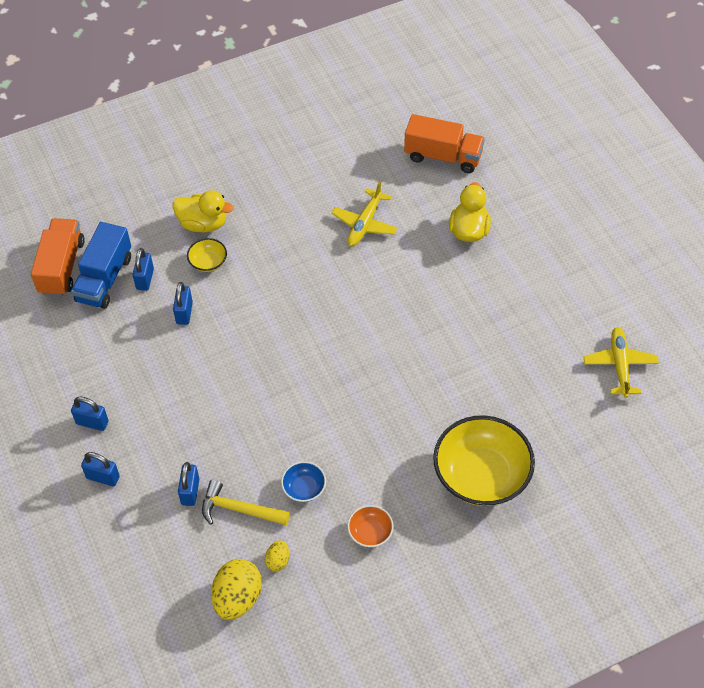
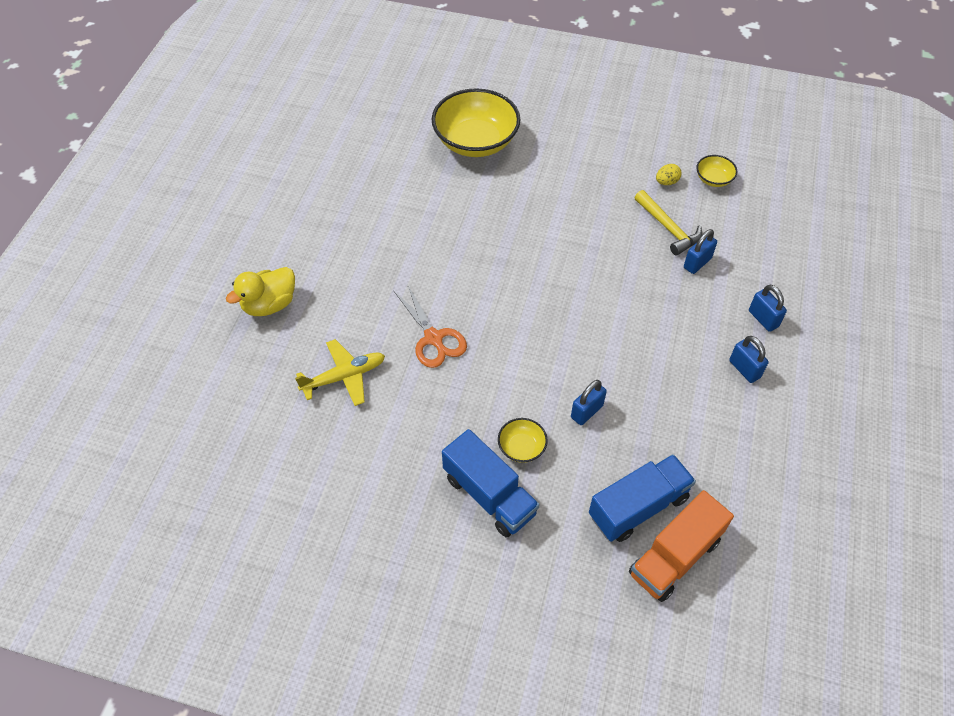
camera: 140 degrees left, 0 degrees up
blue padlock [132,248,154,291] -> none
yellow duck [173,190,234,233] -> blue truck [442,429,540,538]
yellow egg [211,559,262,620] -> yellow bowl [696,155,737,187]
blue bowl [281,461,326,502] -> none
orange bowl [347,505,394,547] -> none
orange truck [404,114,485,173] -> none
yellow plane [584,327,659,398] -> none
none -> orange scissors [393,284,467,368]

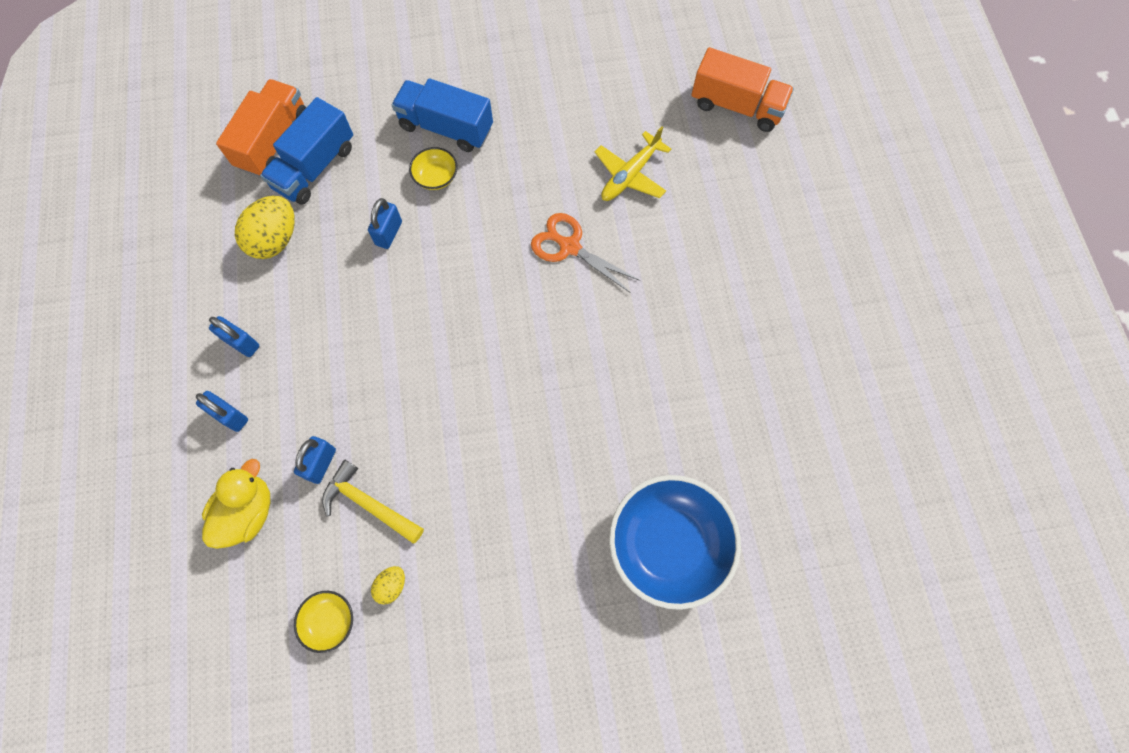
camera: 155 degrees right, 15 degrees up
yellow duck [226,267,295,316] -> yellow duck moved to [202,459,271,549]
yellow bowl [432,88,521,157] -> blue bowl [609,475,741,610]
none -> yellow egg [235,196,295,259]
none -> orange truck [691,47,794,132]

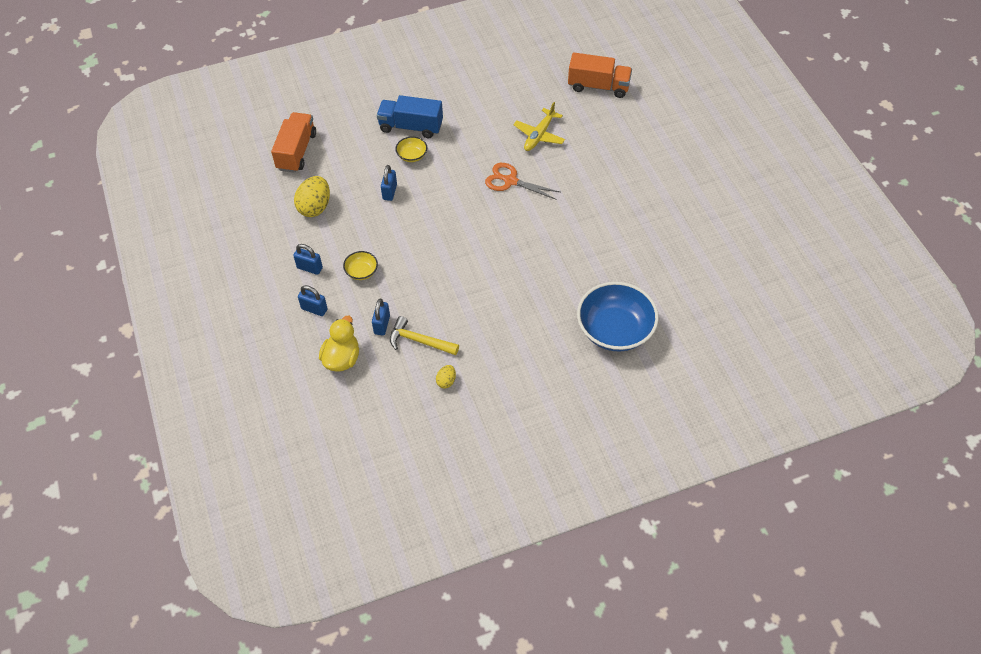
camera: 10 degrees left, 15 degrees down
blue truck [260,97,353,205] -> none
yellow bowl [294,591,353,653] -> yellow bowl moved to [343,251,378,280]

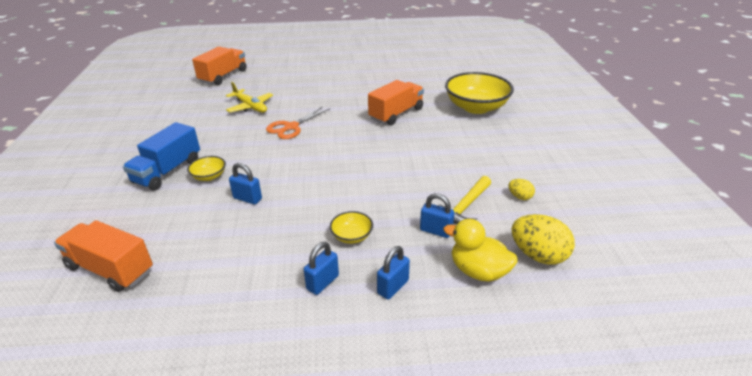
camera: 75 degrees left, 20 degrees down
yellow egg [294,176,330,217] -> yellow egg moved to [511,214,575,264]
blue bowl [577,282,659,351] -> yellow bowl [445,72,514,114]
none -> orange truck [368,80,424,125]

